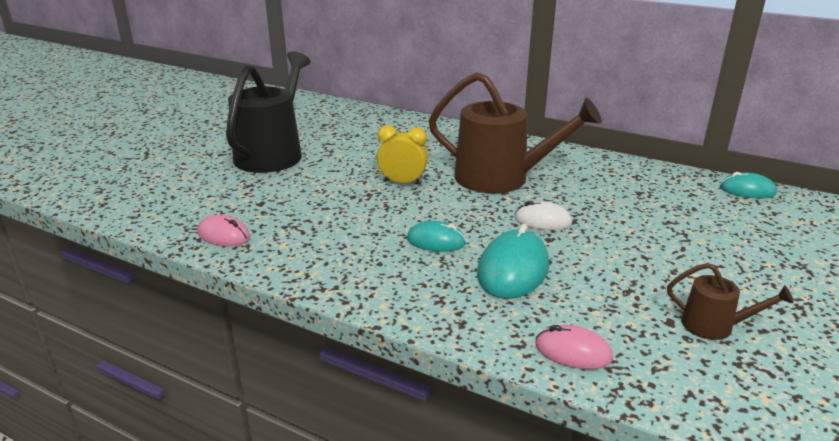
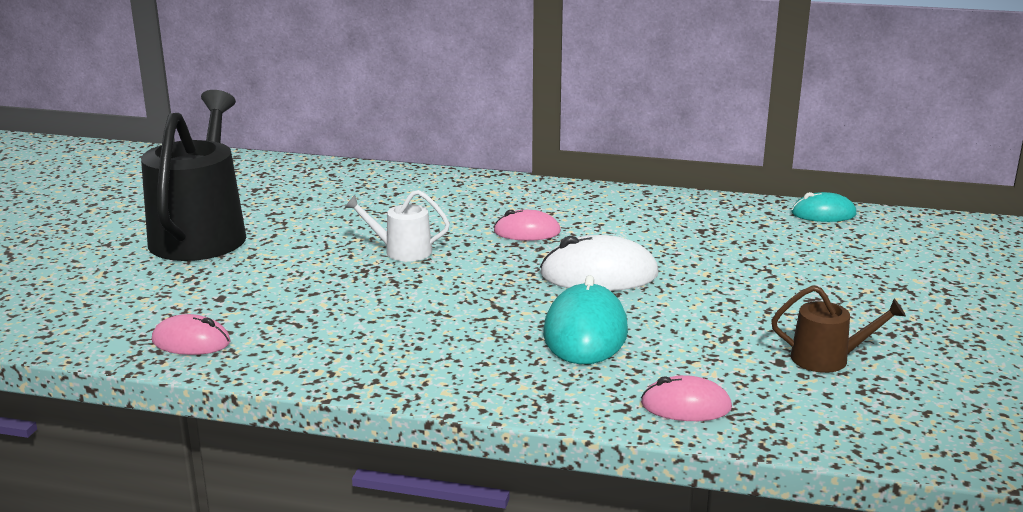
camera: 15 degrees left, 5 degrees down
yellow clock [377,125,428,185] -> white watering can [344,190,450,262]
turquoise mouse [407,221,466,252] -> none
brown watering can [429,72,602,193] -> pink mouse [494,210,561,241]
white mouse [514,201,572,230] -> white mouse [540,235,659,291], size x1.63

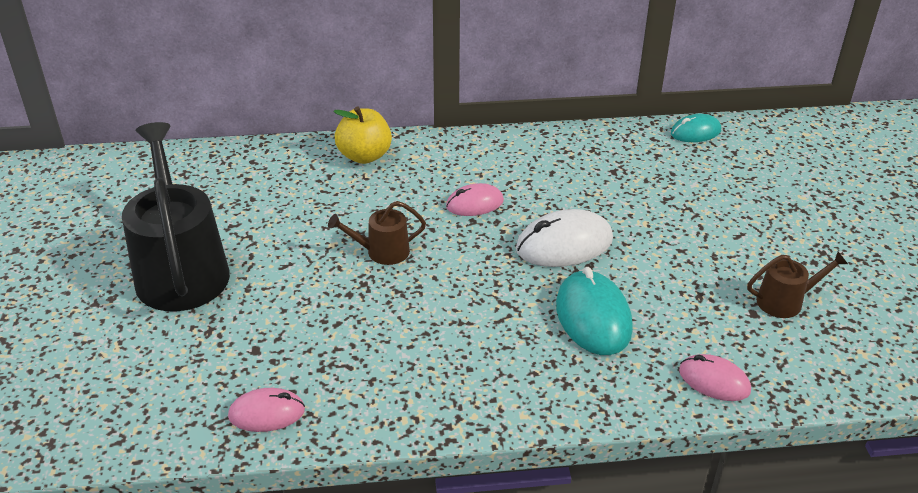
camera: 20 degrees left, 15 degrees up
white watering can [344,190,450,262] -> brown watering can [328,201,426,265]
pink mouse [641,375,732,421] -> pink mouse turned 45 degrees clockwise [679,354,751,401]
none -> yellow apple [333,106,392,164]

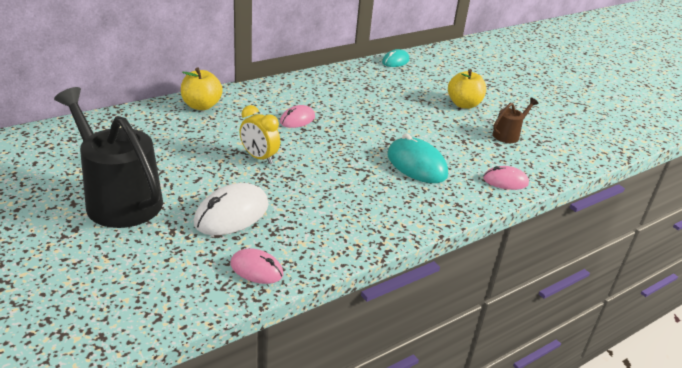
camera: 30 degrees left, 5 degrees down
pink mouse [228,388,305,432] -> pink mouse turned 60 degrees clockwise [230,248,283,284]
brown watering can [328,201,426,265] -> yellow clock [239,105,280,164]
white mouse [516,209,613,267] -> white mouse moved to [194,183,269,235]
none -> yellow apple [448,69,486,109]

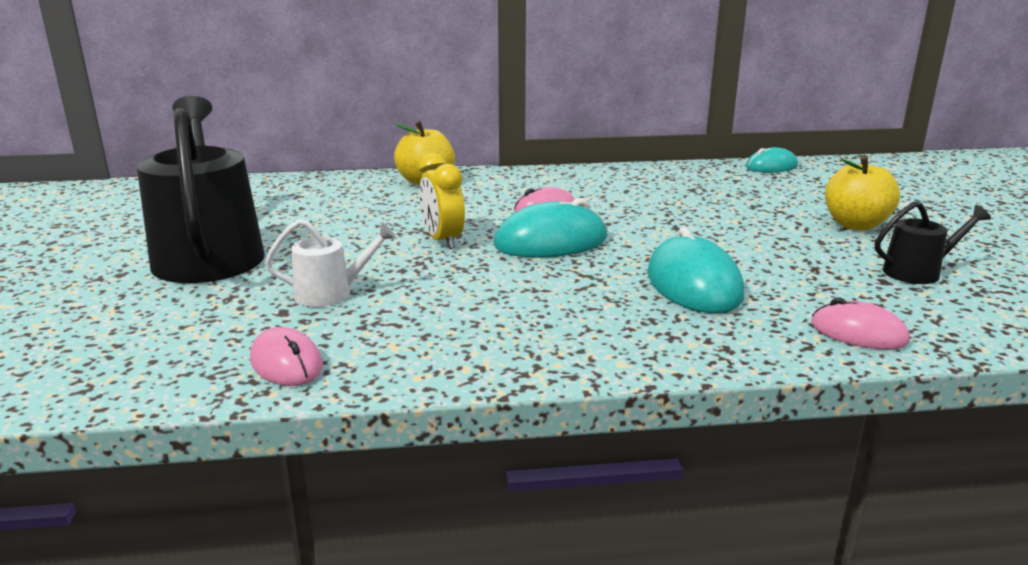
camera: 30 degrees right, 10 degrees down
white mouse [194,183,269,235] -> white watering can [265,219,396,307]
brown watering can [492,98,539,143] -> black watering can [875,201,991,284]
none -> turquoise mouse [493,198,607,258]

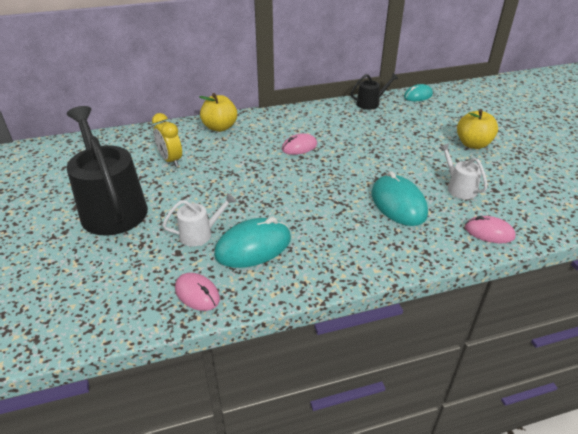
camera: 10 degrees left, 15 degrees up
yellow clock [419,153,465,249] -> yellow clock moved to [152,113,182,167]
turquoise mouse [493,198,607,258] -> turquoise mouse moved to [214,217,291,268]
black watering can [875,201,991,284] -> black watering can moved to [351,73,398,110]
none -> white watering can [439,143,488,200]

